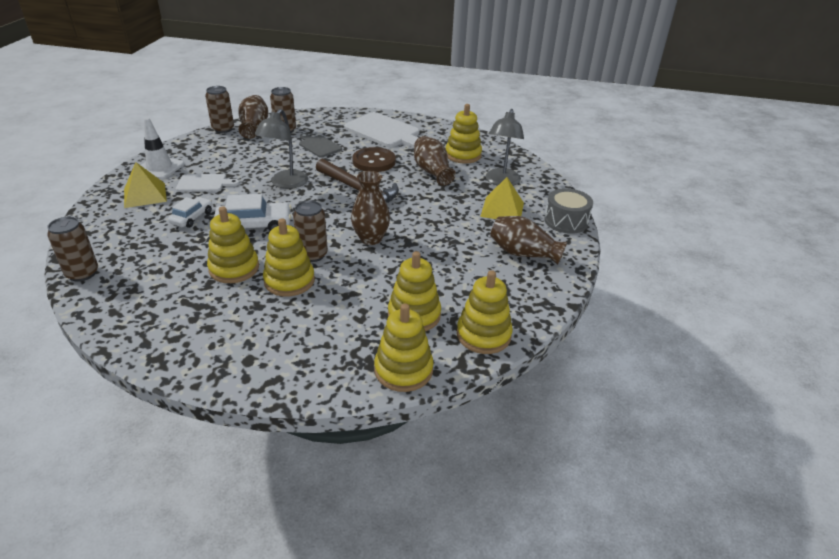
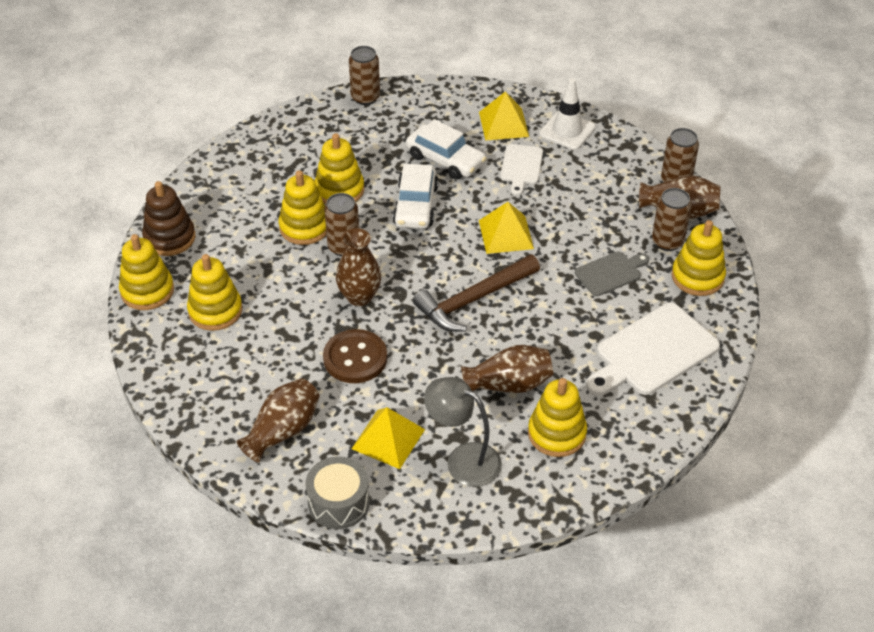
camera: 105 degrees right, 10 degrees up
white car [168,197,212,228] -> white car [406,119,486,180], size x1.56
grey lamp [254,109,308,189] -> yellow pyramid [479,202,534,254]
brown button [352,147,396,172] -> brown button moved to [323,329,387,383]
yellow stacking toy [457,270,513,354] -> yellow stacking toy moved to [671,220,726,296]
none -> brown stacking toy [142,181,195,256]

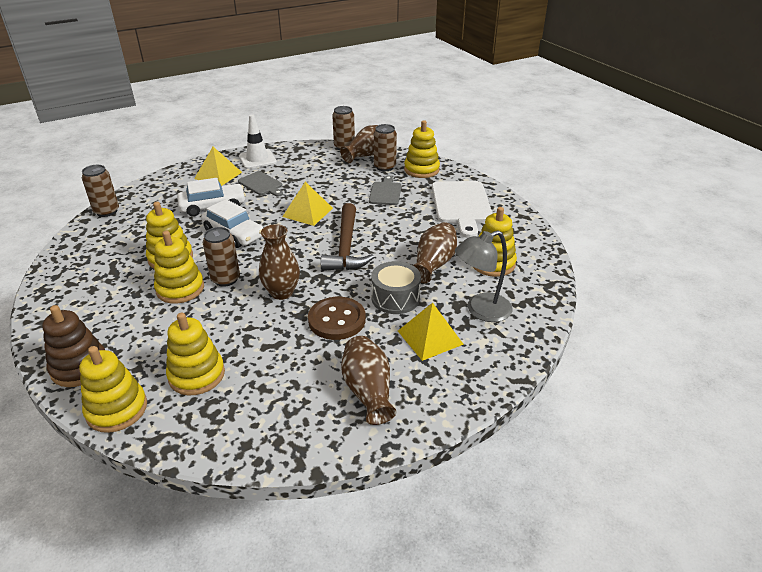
camera: 55 degrees left, 10 degrees down
grey drum [306,457,370,529] -> grey drum moved to [371,261,421,314]
white cutting board [500,144,543,195] -> grey cutting board [238,171,283,197]

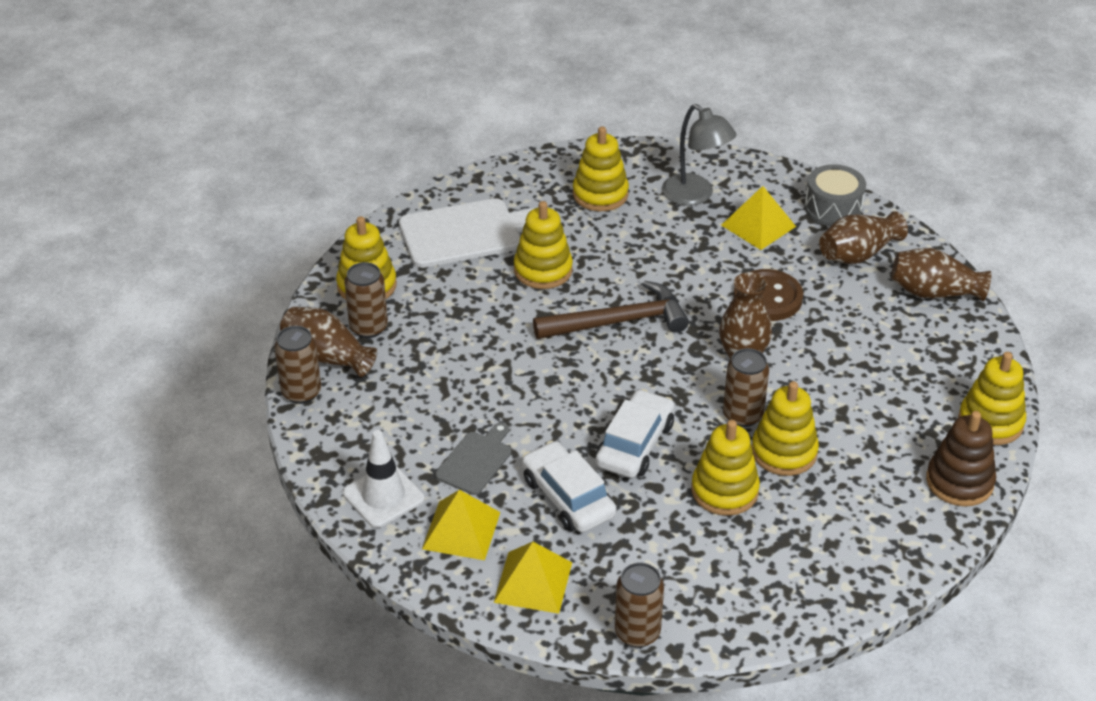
camera: 105 degrees left, 5 degrees up
yellow stacking toy [166,313,225,395] -> yellow stacking toy moved to [514,201,573,289]
yellow pyramid [282,182,333,226] -> yellow pyramid moved to [494,542,572,614]
grey cutting board [369,175,401,205] -> none
grey drum [371,261,421,314] -> grey drum moved to [805,164,866,226]
brown vase [413,222,457,283] -> brown vase moved to [891,248,991,301]

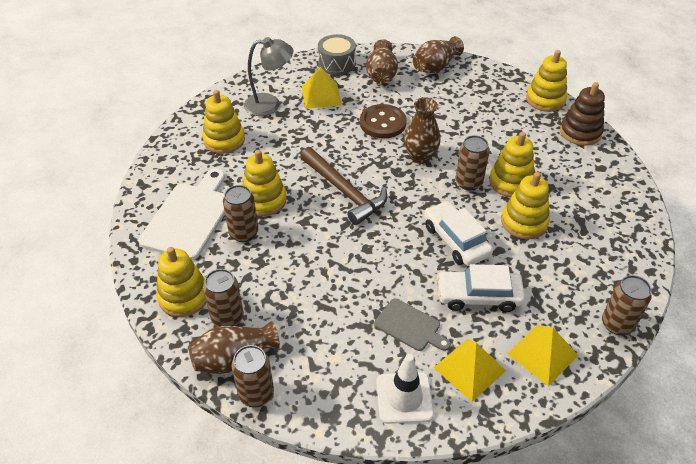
camera: 55 degrees left, 5 degrees up
grey cutting board [435,423,511,495] -> grey cutting board turned 150 degrees clockwise [374,298,451,351]
brown hammer [533,281,689,339] -> brown hammer turned 120 degrees clockwise [300,147,387,225]
none -> brown can [223,185,258,242]

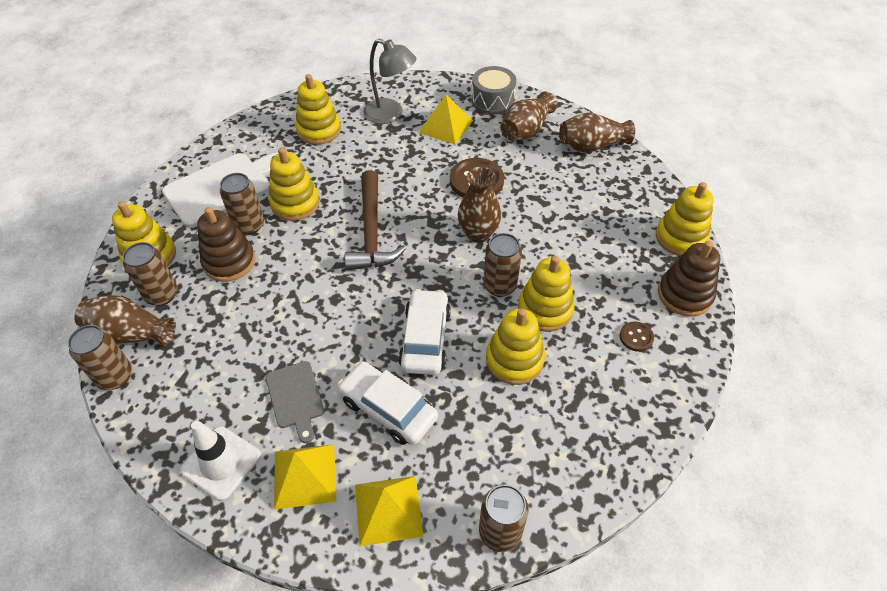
camera: 35 degrees right, 5 degrees up
none -> brown stacking toy [197,207,255,282]
none -> brown button [620,322,654,352]

